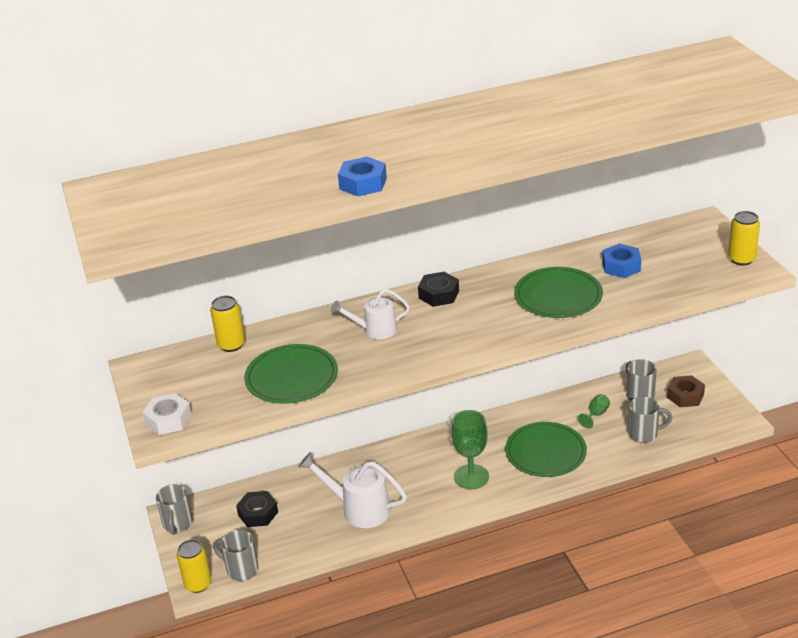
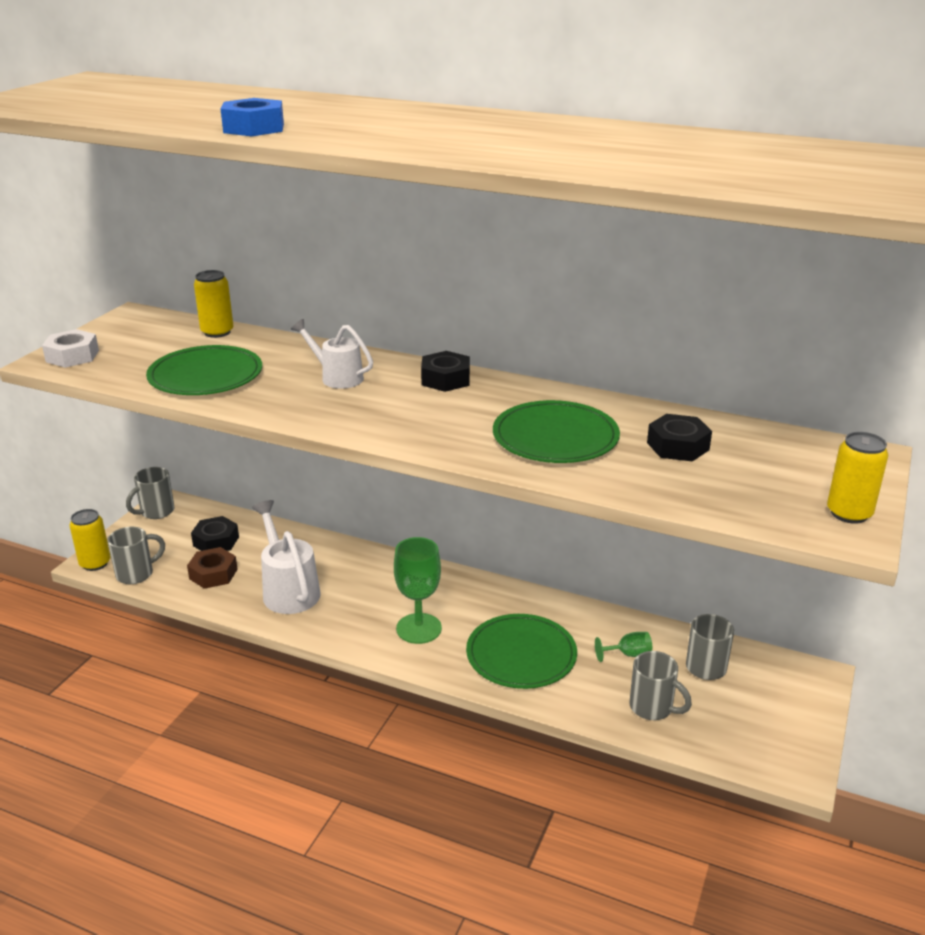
camera: 40 degrees right, 5 degrees down
grey mug [213,530,258,581] -> grey mug turned 75 degrees clockwise [108,527,165,584]
blue nut [602,244,641,278] -> black nut [647,414,712,462]
brown nut [667,375,705,407] -> brown nut moved to [187,547,238,589]

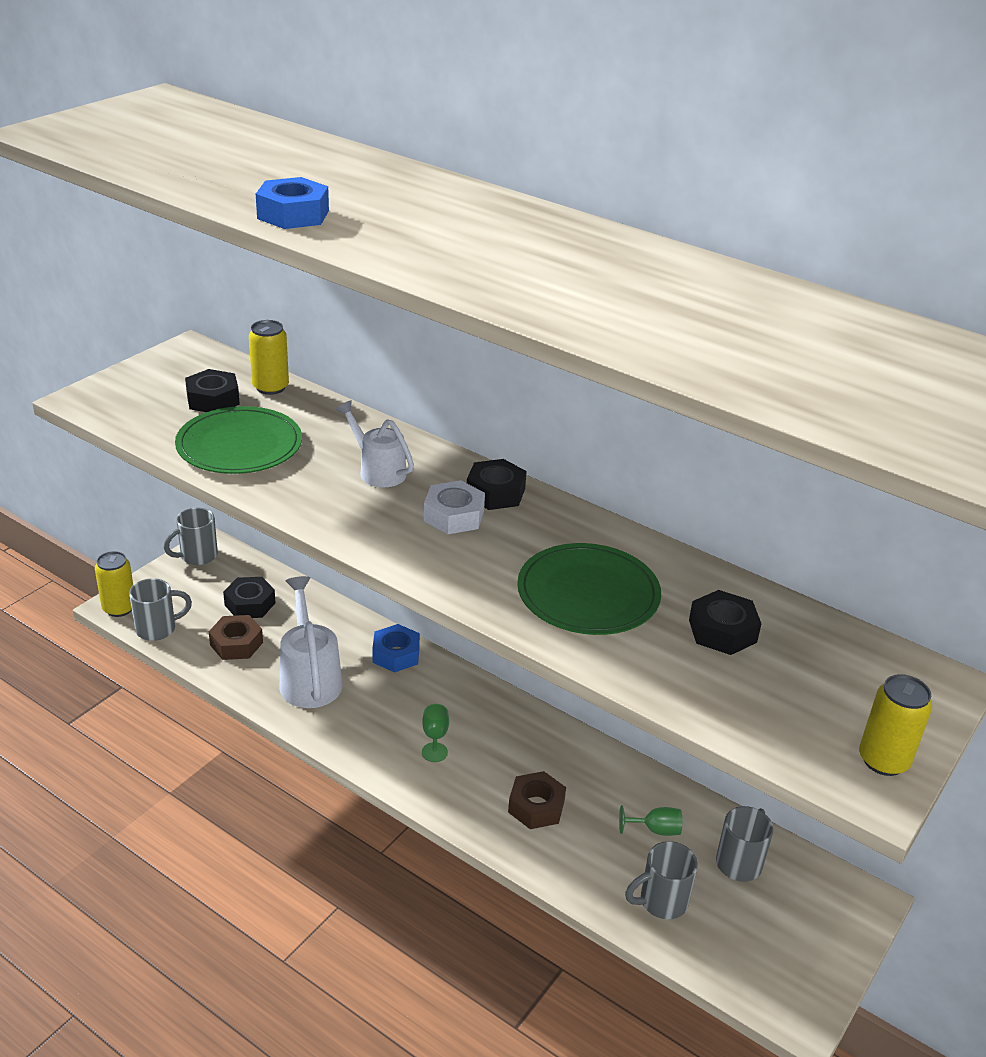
camera: 10 degrees right, 5 degrees up
white nut [42,329,99,368] -> white nut moved to [424,480,485,534]
green goblet [394,537,442,644] -> green goblet [422,704,449,762], size x0.52
green plate [466,614,577,689] -> brown nut [508,771,566,829]
grey mug [630,651,692,720] -> grey mug turned 105 degrees clockwise [625,841,698,919]
none -> black nut [185,369,240,412]
none -> blue nut [372,624,420,673]

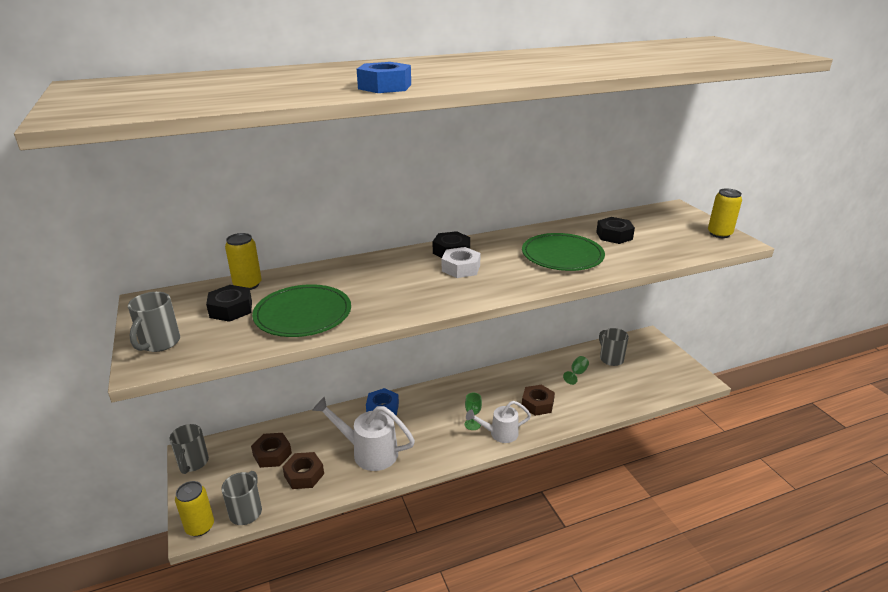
camera: 55 degrees left, 5 degrees down
black nut [223,577,276,618] -> brown nut [251,433,292,468]
white watering can [335,401,414,487] -> white watering can moved to [466,401,531,443]
grey mug [625,841,698,919] -> grey mug moved to [128,292,180,352]

